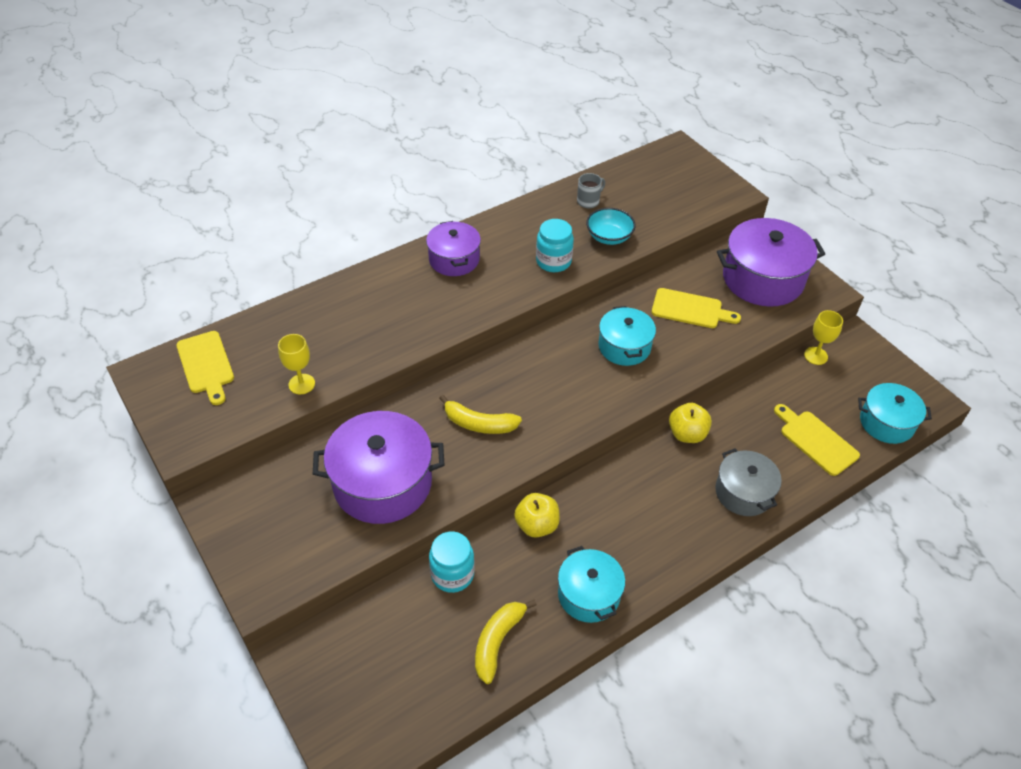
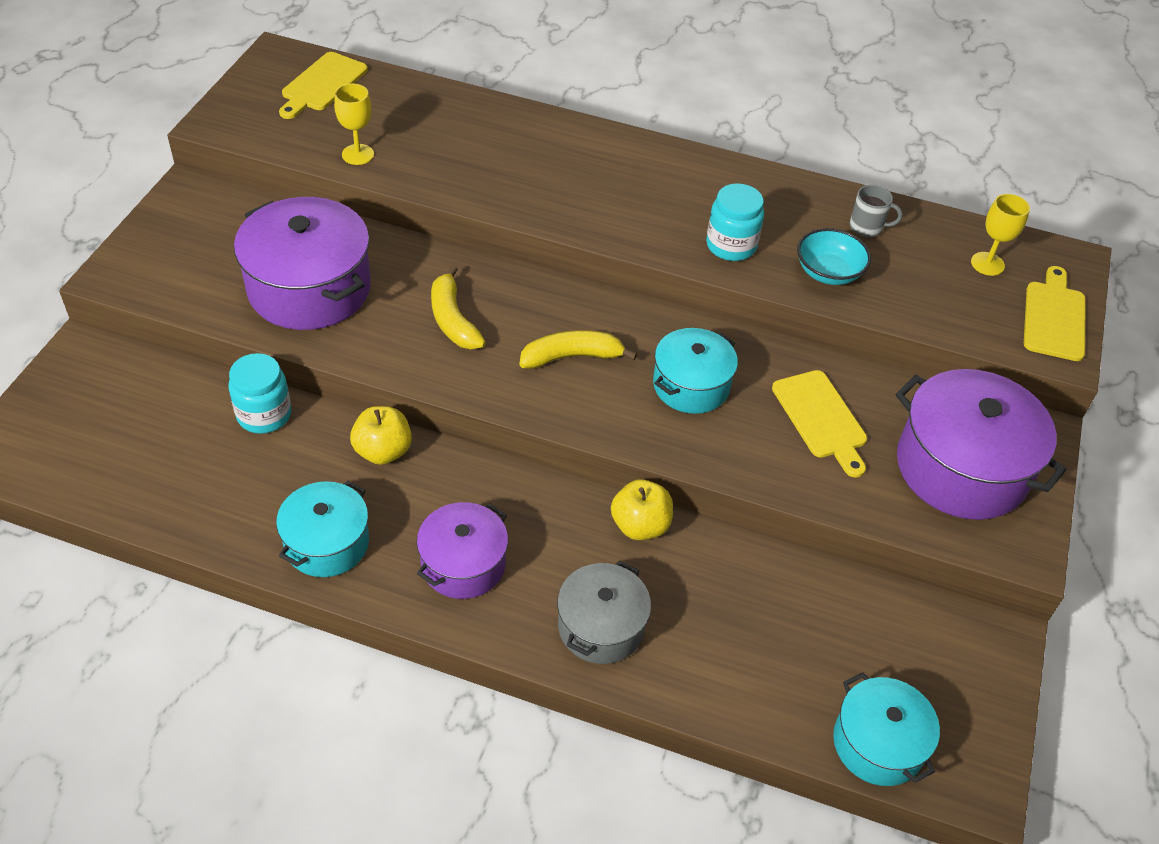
camera: 50 degrees right, 0 degrees up
purple pot [426,221,481,276] -> purple pot moved to [417,502,508,599]
yellow banana [475,600,537,684] -> yellow banana moved to [519,330,637,369]
yellow cutting board [774,404,860,476] -> yellow cutting board moved to [1024,266,1086,361]
yellow goblet [804,310,843,365] -> yellow goblet moved to [971,194,1030,276]

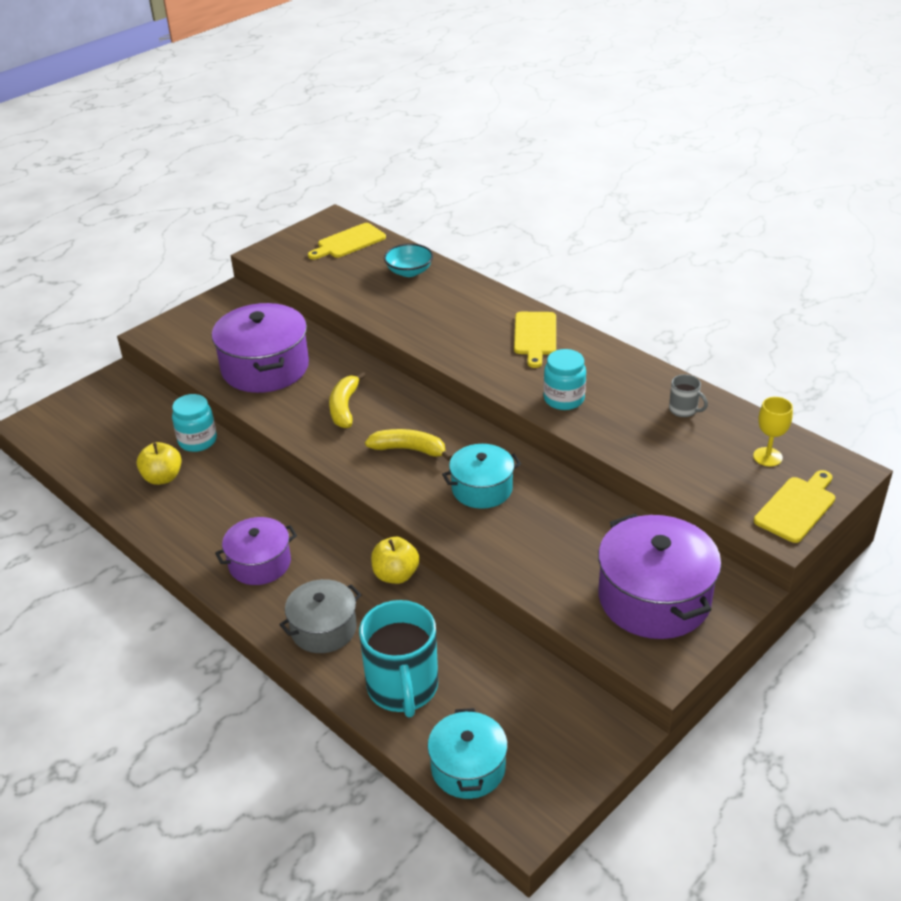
camera: 30 degrees right, 10 degrees down
turquoise pot [276,481,369,577] -> none
yellow goblet [334,83,374,165] -> none
yellow apple [350,406,412,465] -> yellow apple moved to [137,442,182,485]
yellow cutting board [772,370,867,478] -> yellow cutting board moved to [514,312,556,368]
turquoise bowl [797,228,871,285] -> turquoise bowl moved to [384,243,433,277]
none -> turquoise mug [359,600,438,718]

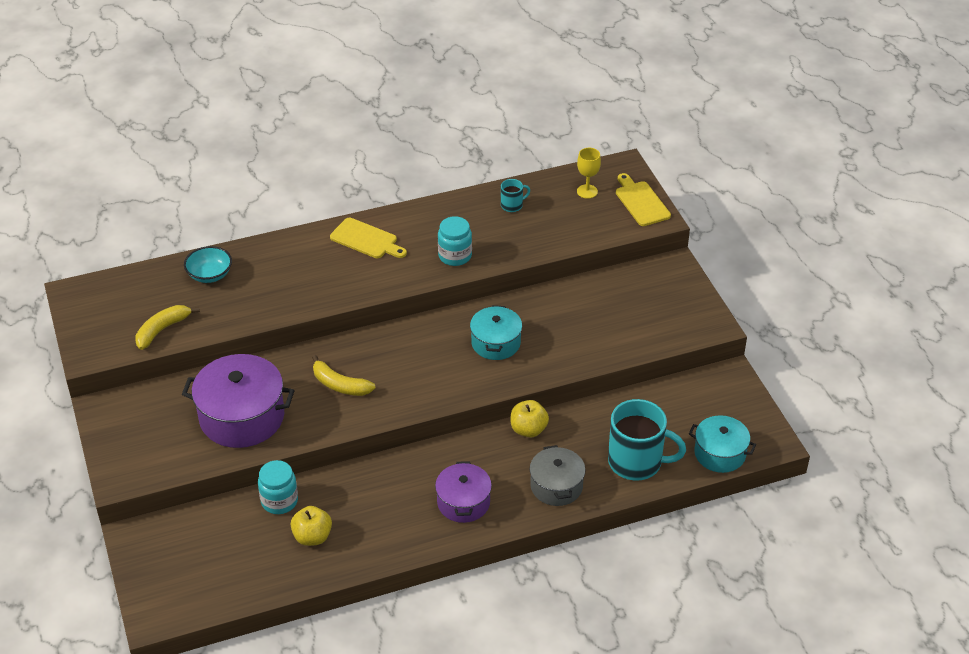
camera: 65 degrees left, 5 degrees up
yellow cutting board [308,223,386,260] -> none
yellow banana [365,429,452,461] -> yellow banana moved to [135,305,200,350]
purple pot [598,513,721,639] -> none
grey mug [669,374,708,417] -> turquoise mug [501,179,530,212]

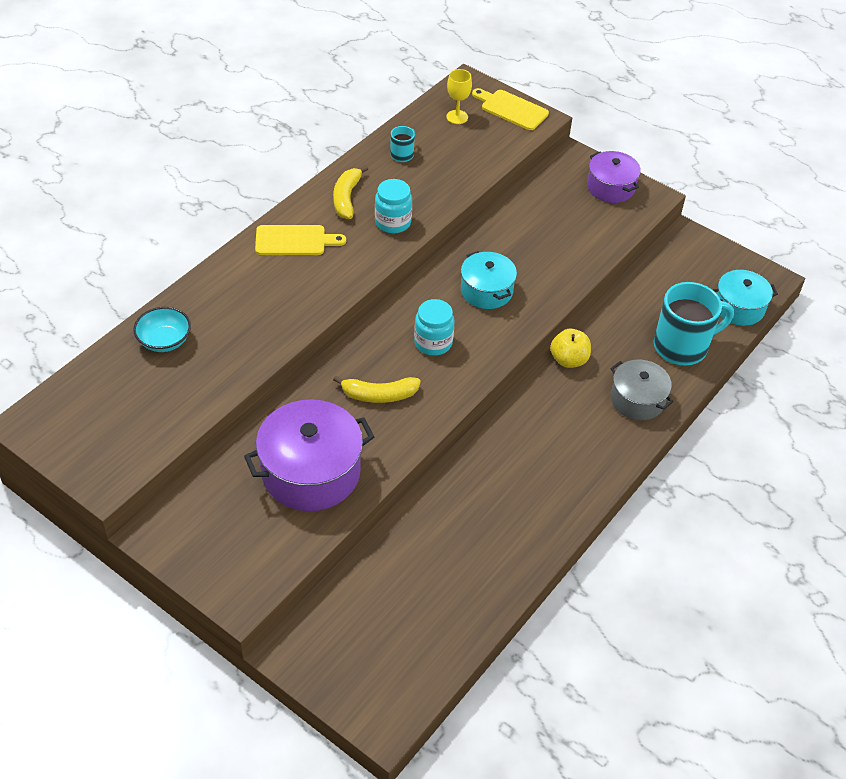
camera: 35 degrees left, 5 degrees up
yellow banana [135,305,200,350] -> yellow banana moved to [333,165,368,219]
turquoise jar [258,460,298,514] -> turquoise jar moved to [414,299,455,356]
yellow apple [291,506,332,546] -> none
purple pot [435,462,492,523] -> purple pot moved to [587,151,641,203]

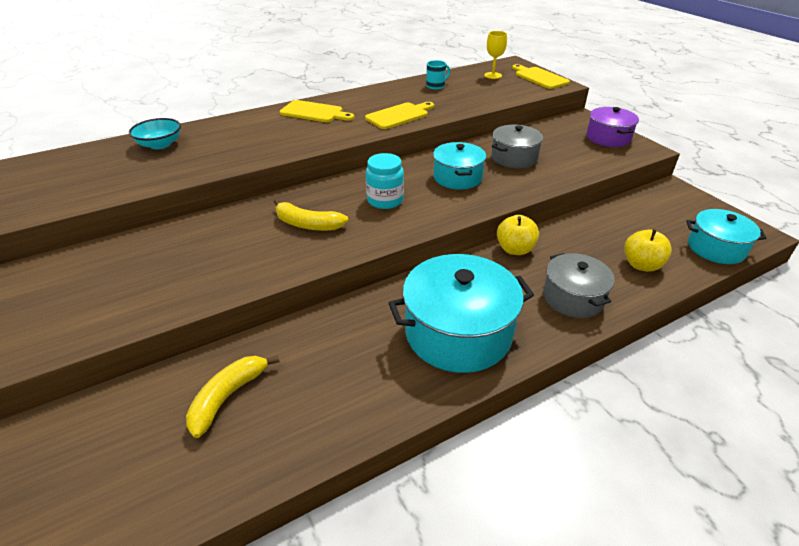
camera: 25 degrees right, 10 degrees down
purple pot [244,399,374,511] -> none
yellow banana [333,165,368,219] -> yellow banana moved to [186,355,280,438]
turquoise jar [375,179,412,233] -> yellow cutting board [365,102,434,129]
turquoise mug [654,282,734,365] -> yellow apple [624,229,672,272]
none -> turquoise pot [389,254,534,373]
none -> grey pot [491,125,543,168]

